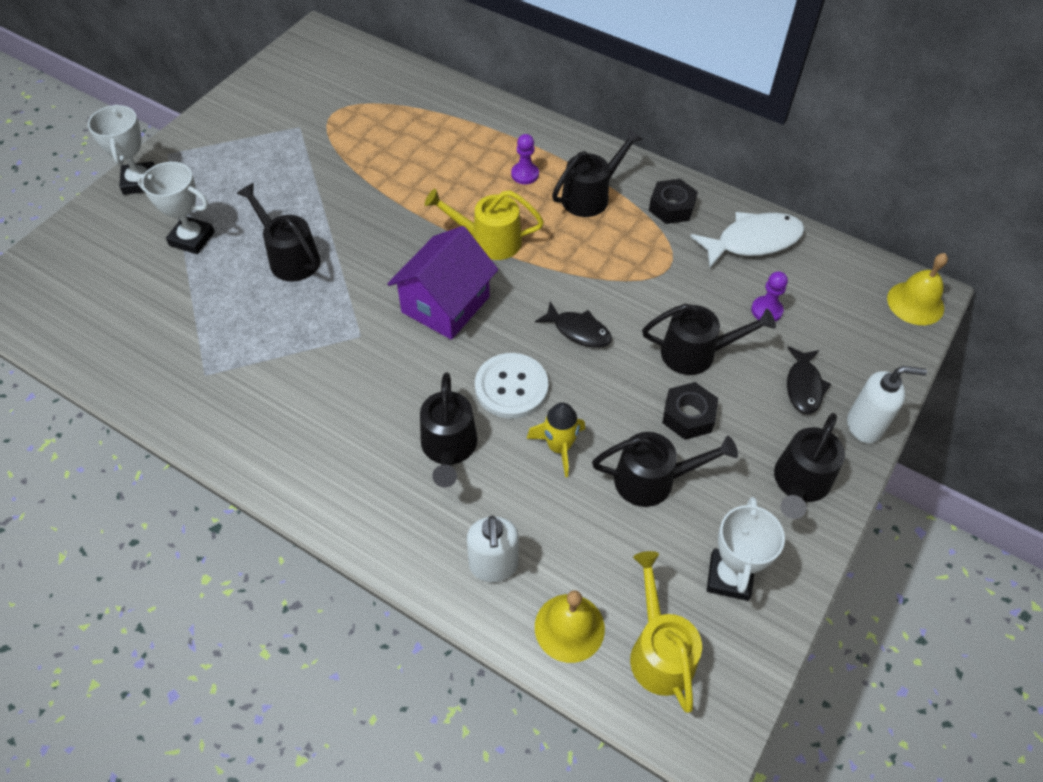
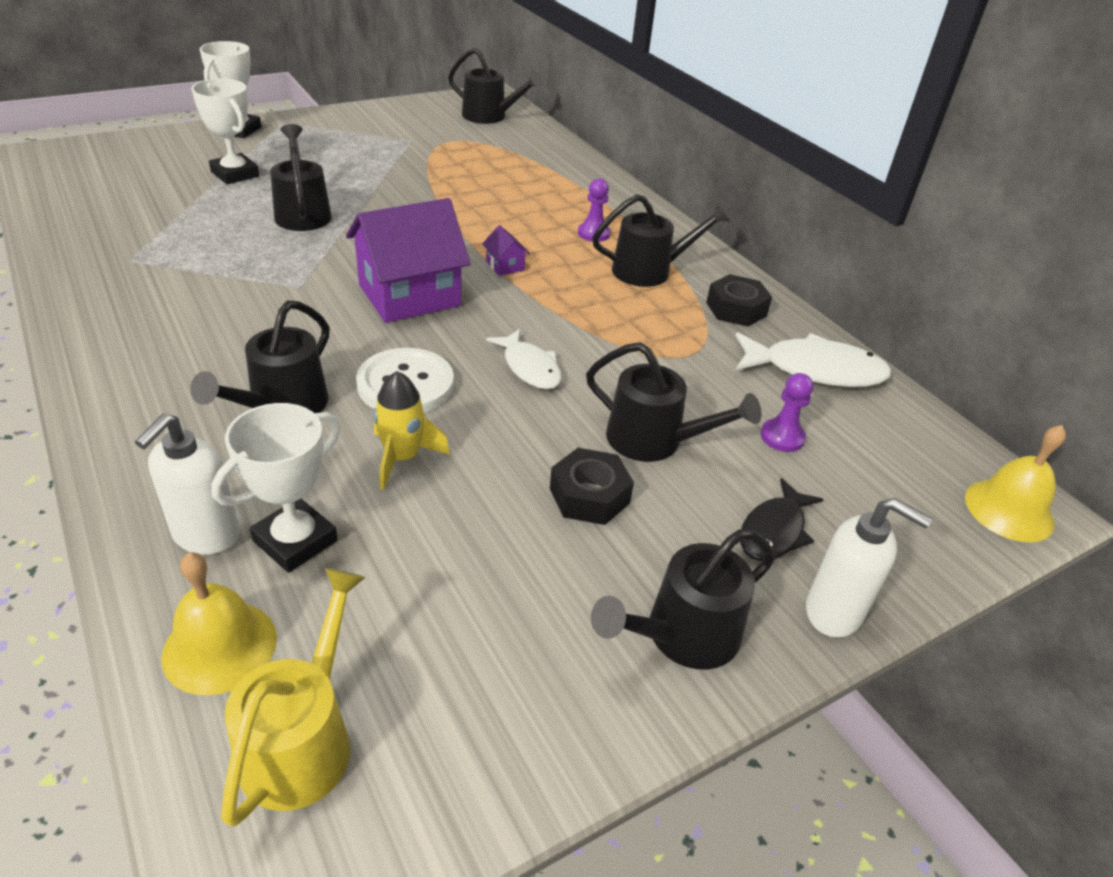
camera: 25 degrees right, 15 degrees down
yellow watering can [425,189,544,260] -> purple house [482,225,530,276]
black fish [535,301,612,348] -> white fish [486,329,562,389]
black watering can [592,432,738,507] -> black watering can moved to [448,48,543,124]
white trophy [707,497,785,601] -> white trophy moved to [211,403,340,573]

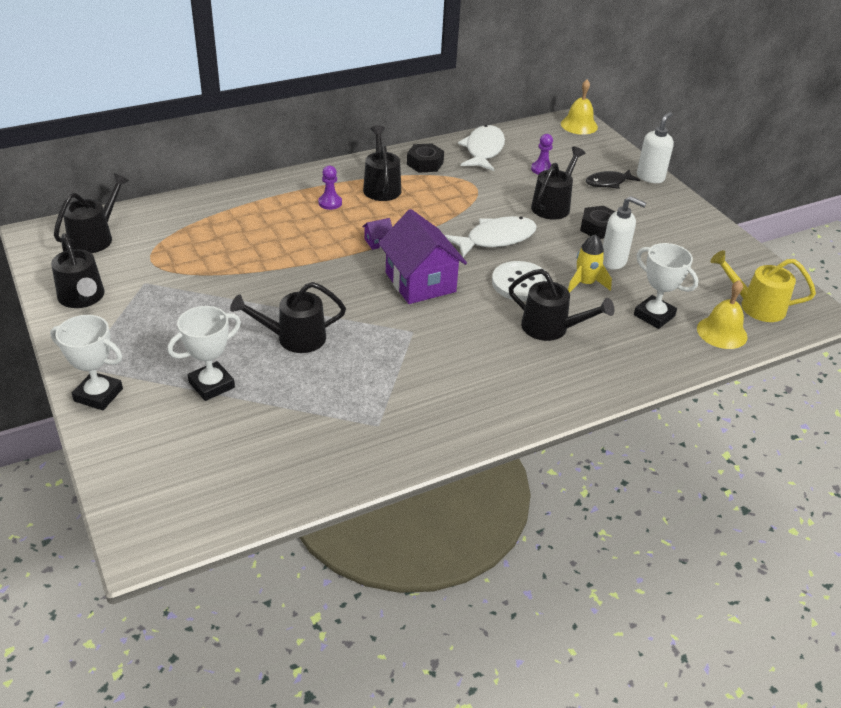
camera: 85 degrees left, 0 degrees up
white soap dispenser [135,413,240,555] -> white soap dispenser moved to [603,196,646,270]
white fish [486,329,562,389] -> white fish [444,216,537,257], size x1.57
black watering can [591,529,775,670] -> black watering can moved to [51,233,105,308]
black fish [740,478,824,561] -> black fish turned 120 degrees clockwise [586,170,640,189]

